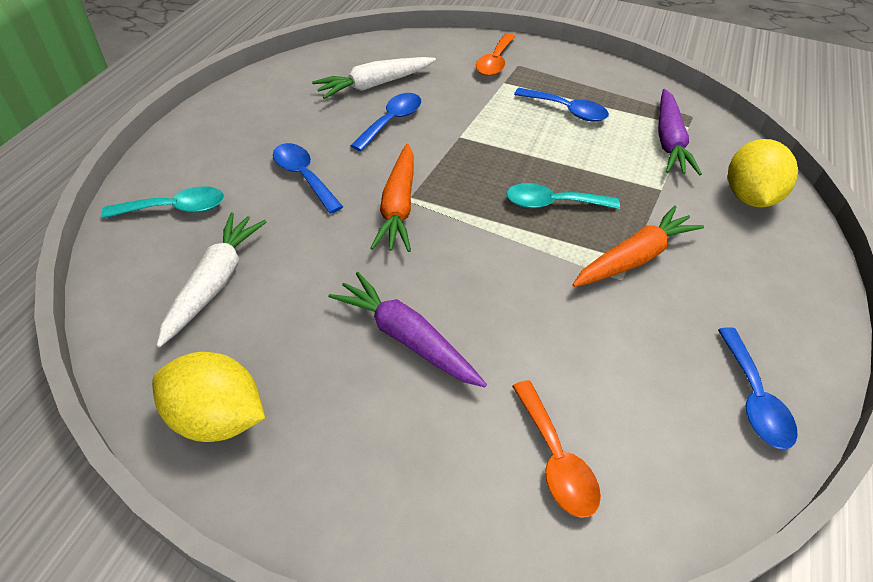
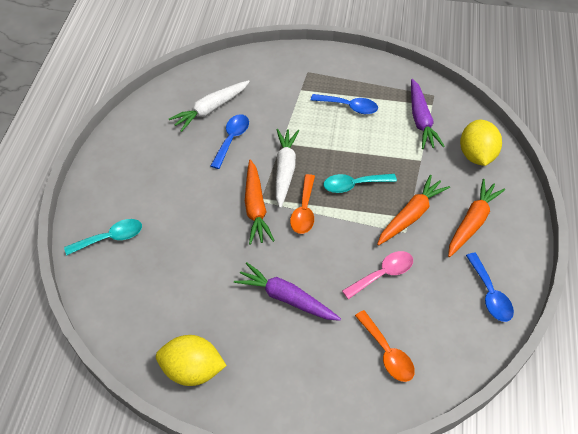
camera: 10 degrees left, 5 degrees up
white carrot [157,212,266,347] -> white carrot moved to [276,129,299,208]
blue spoon [273,143,343,214] -> none
orange spoon [476,33,516,76] -> orange spoon moved to [290,174,315,234]
none -> pink spoon [342,251,413,299]
none -> orange carrot [448,179,505,257]

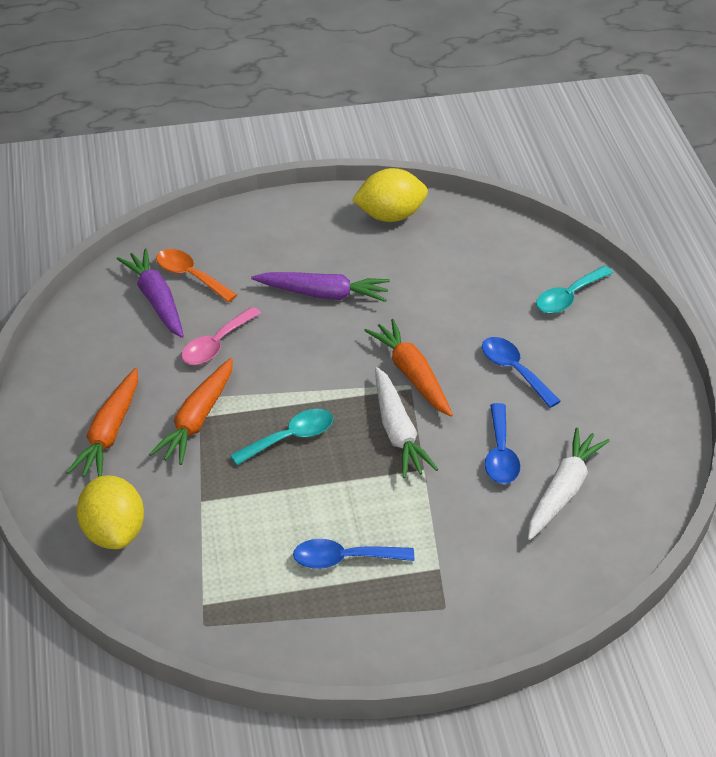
camera: 160 degrees right, 10 degrees down
orange spoon [290,174,315,234] -> none
purple carrot [411,79,445,149] -> purple carrot moved to [117,249,184,338]
blue spoon [466,253,514,322] -> blue spoon moved to [482,337,561,408]

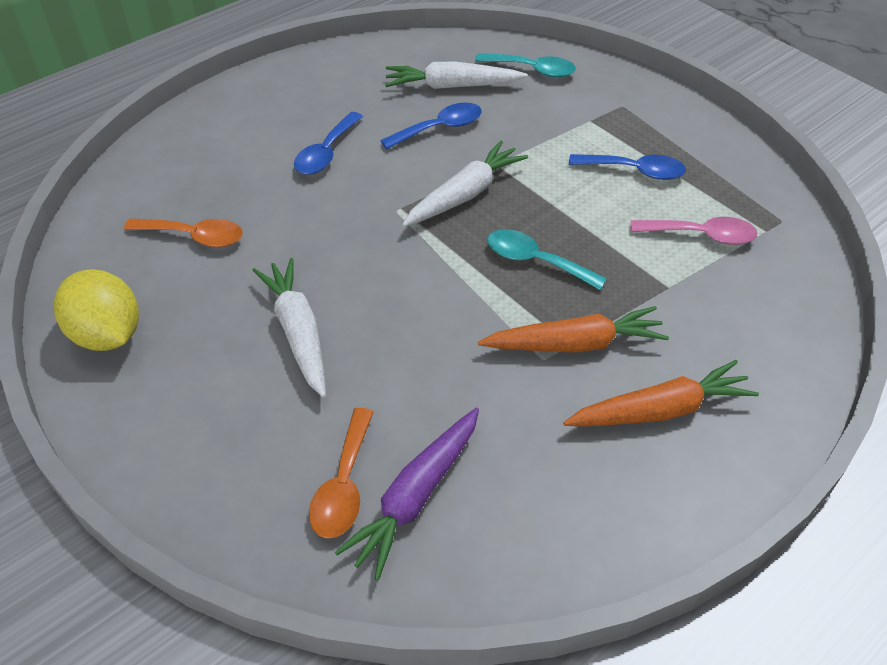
camera: 120 degrees left, 5 degrees up
yellow lemon [77,475,144,549] -> none
pink spoon [181,307,261,365] -> pink spoon moved to [631,217,757,245]
purple carrot [251,272,390,302] -> white carrot [253,258,326,398]
blue spoon [293,539,414,569] -> blue spoon turned 45 degrees counterclockwise [569,154,686,180]
orange carrot [364,319,453,417] -> none
turquoise spoon [536,266,613,314] -> turquoise spoon moved to [475,53,576,78]
none -> orange spoon [124,218,243,247]

